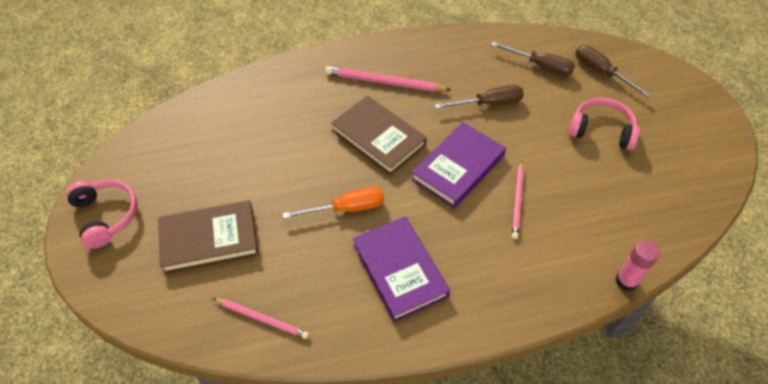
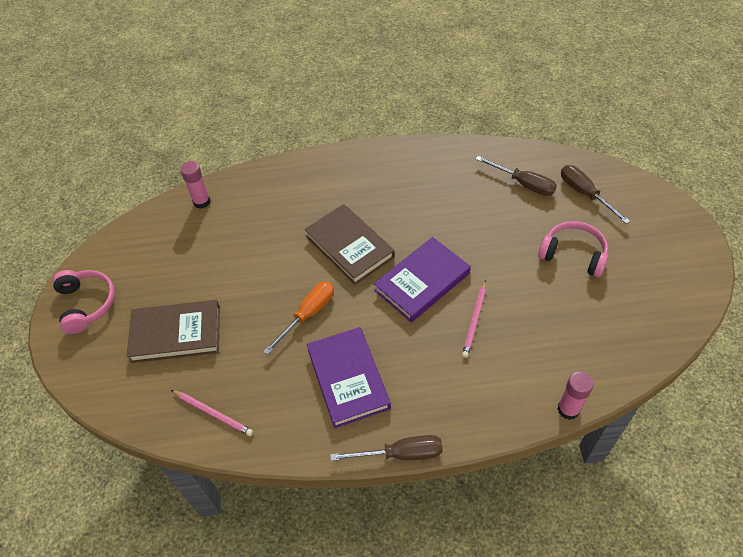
camera: 10 degrees right, 0 degrees up
orange screwdriver [282,187,384,219] -> orange screwdriver turned 45 degrees counterclockwise [263,281,334,355]
pink pencil [325,66,451,92] -> none
brown screwdriver [435,85,524,109] -> brown screwdriver moved to [330,435,443,461]
none -> pink glue stick [180,161,210,209]

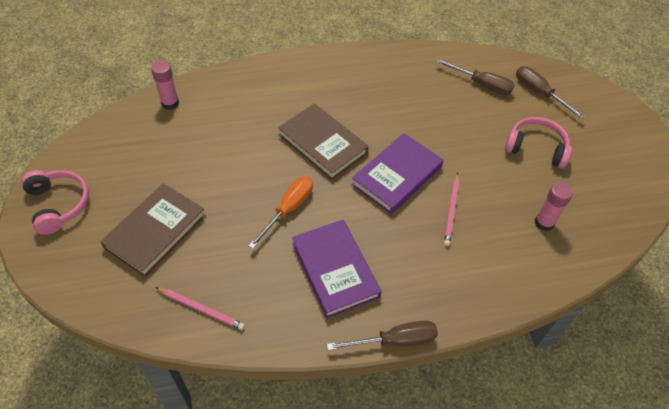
camera: 10 degrees left, 0 degrees up
brown book [127,300,220,363] -> brown book turned 45 degrees counterclockwise [100,183,206,277]
pink glue stick [558,372,593,420] -> pink glue stick moved to [535,182,573,231]

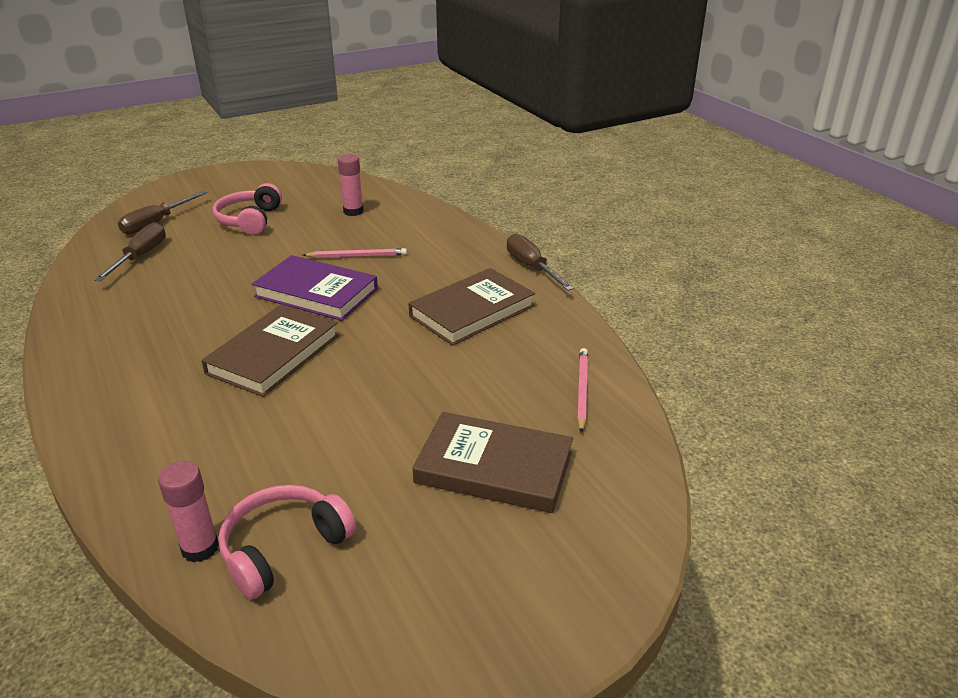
camera: 105 degrees left, 20 degrees down
pink headphones [21,170,89,235] -> pink headphones moved to [218,485,356,600]
orange screwdriver [248,177,313,249] -> none
purple book [292,220,382,318] -> brown book [408,268,535,346]

